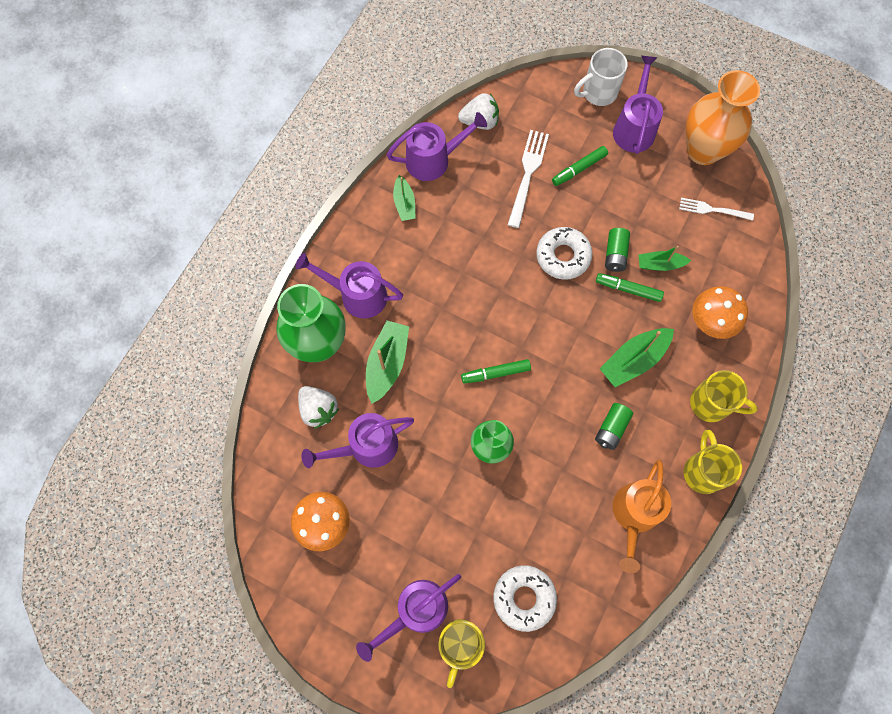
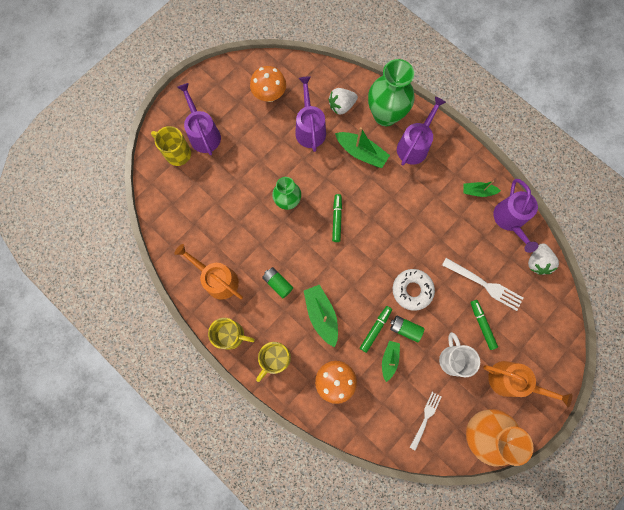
camera: 105 degrees right, 5 degrees up
white donut [494,565,557,632] -> none
white mug [574,48,628,106] -> white mug moved to [439,332,480,377]
purple watering can [613,55,663,154] -> orange watering can [483,361,572,407]

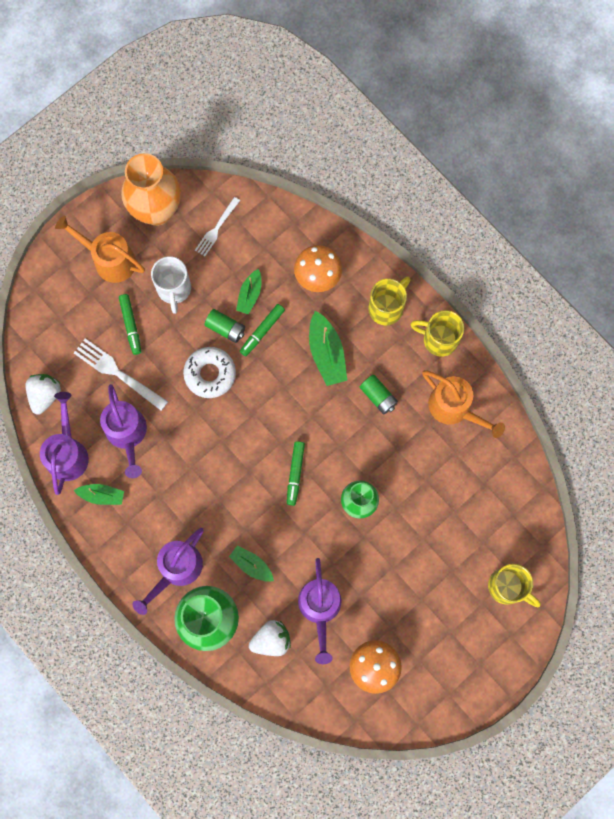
camera: 175 degrees left, 0 degrees up
purple watering can [177,83,221,155] -> purple watering can moved to [100,384,147,478]
green boat [335,127,390,168] -> green boat [229,545,274,582], size x0.63

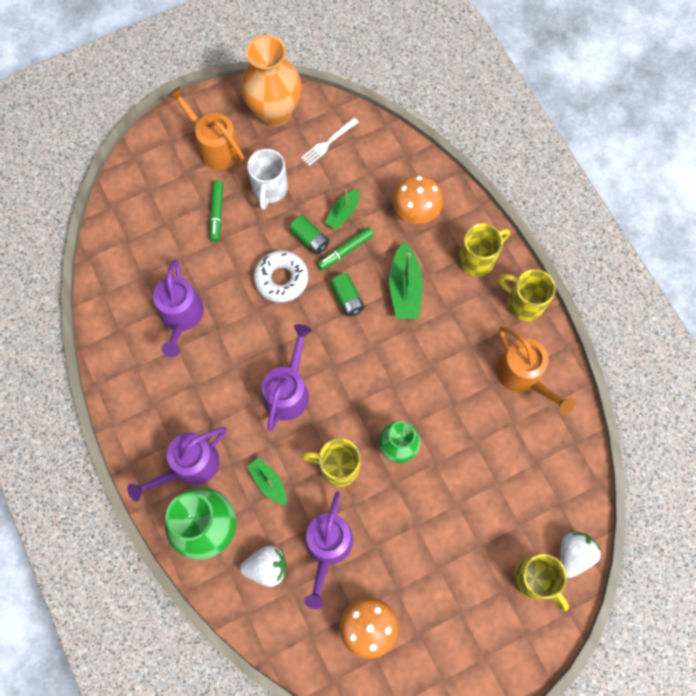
camera: 15 degrees right, 5 degrees down
white strawberry [25,374,61,415] -> white strawberry moved to [560,531,601,578]
purple watering can [40,392,89,495] -> purple watering can moved to [262,324,312,431]
white fork [74,339,168,411] -> none
green boat [74,484,124,505] -> none
green marker [287,441,305,506] -> none
green battery [360,375,398,414] -> green battery moved to [330,273,365,317]
none -> yellow mug [302,438,361,487]

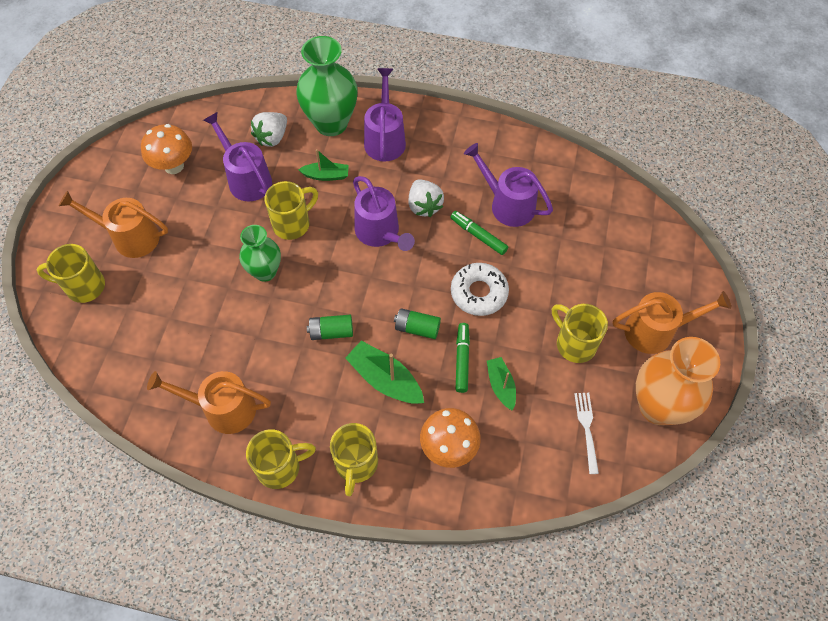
camera: 130 degrees right, 10 degrees down
green marker [210,180,223,242] -> green marker moved to [450,211,508,255]
white mug [247,149,288,210] -> yellow mug [552,304,608,363]
green battery [289,215,329,255] -> green battery moved to [307,315,353,340]
white strawberry [560,531,601,578] -> white strawberry moved to [408,179,444,217]
none -> orange watering can [59,191,168,258]

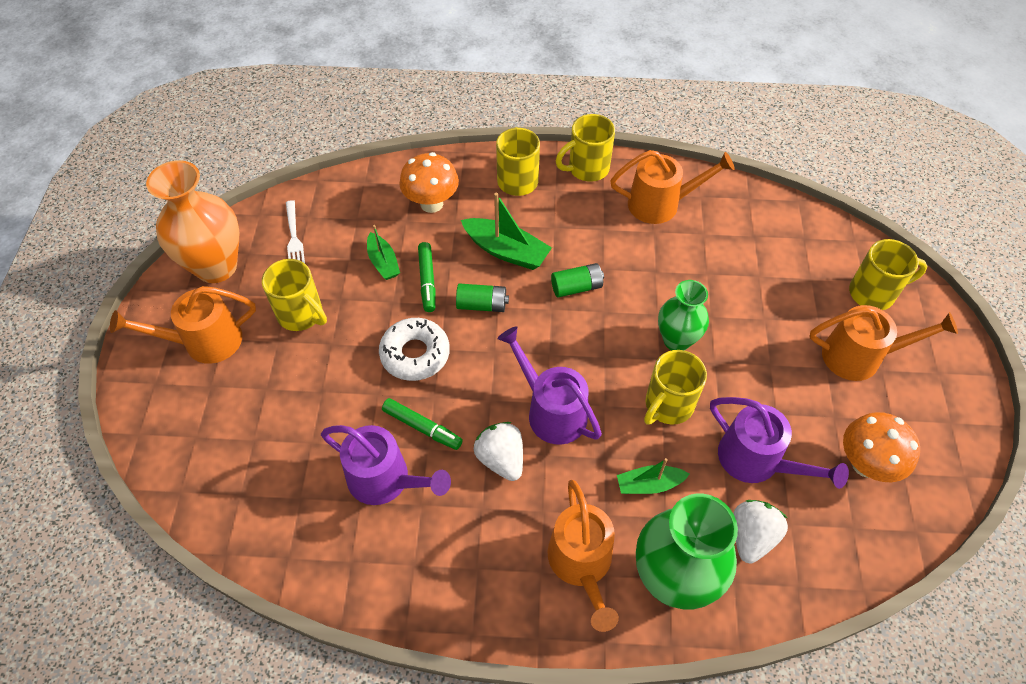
camera: 170 degrees right, 5 degrees down
purple watering can [364,68,406,162] -> orange watering can [547,480,619,632]

